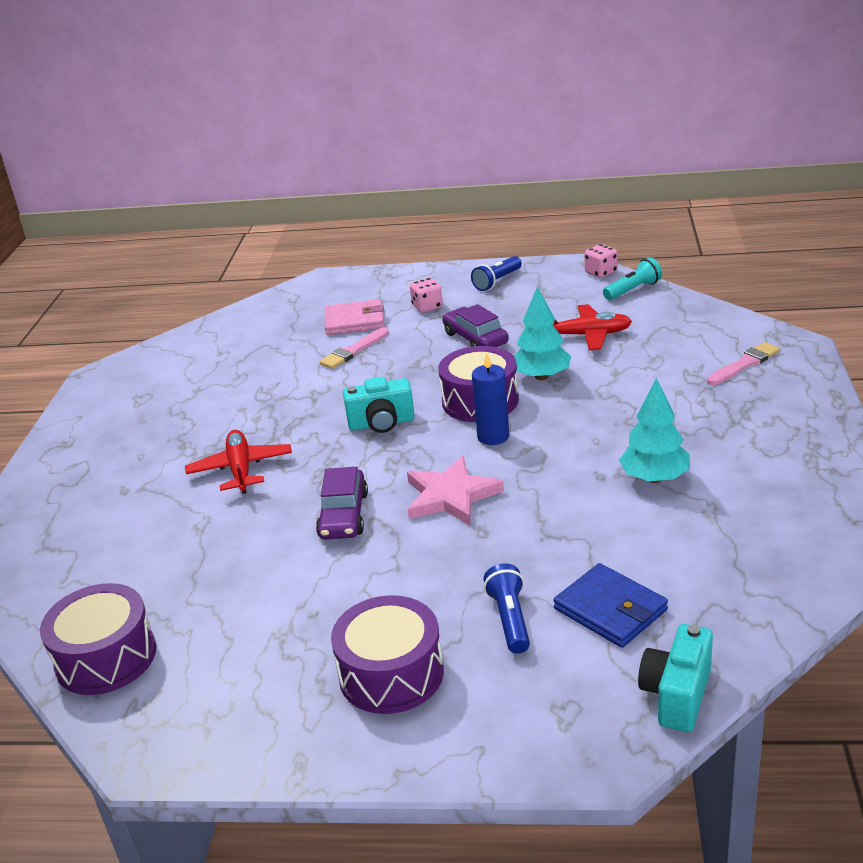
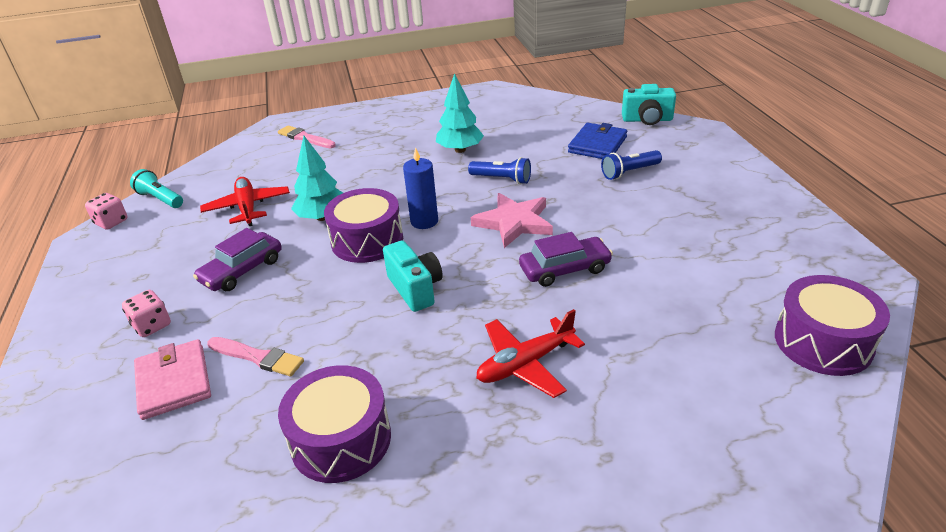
camera: 110 degrees left, 5 degrees up
purple drum [331,595,444,714] -> purple drum moved to [278,365,391,483]
blue flashlight [471,256,522,291] -> blue flashlight moved to [468,157,531,184]

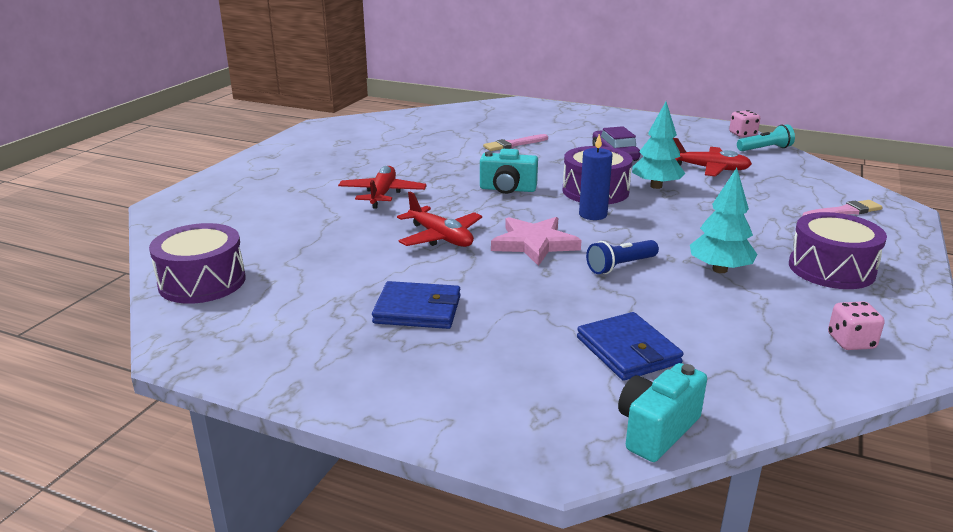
camera: 125 degrees right, 10 degrees down
pink dice [122,290,171,337] -> pink dice moved to [828,301,885,350]
pink wallet [134,339,211,420] -> none
purple drum [278,365,391,483] -> purple drum moved to [789,212,887,289]
purple car [519,232,613,287] -> red plane [397,192,482,247]
blue flashlight [601,150,662,180] -> none
none -> blue wallet [372,281,461,329]

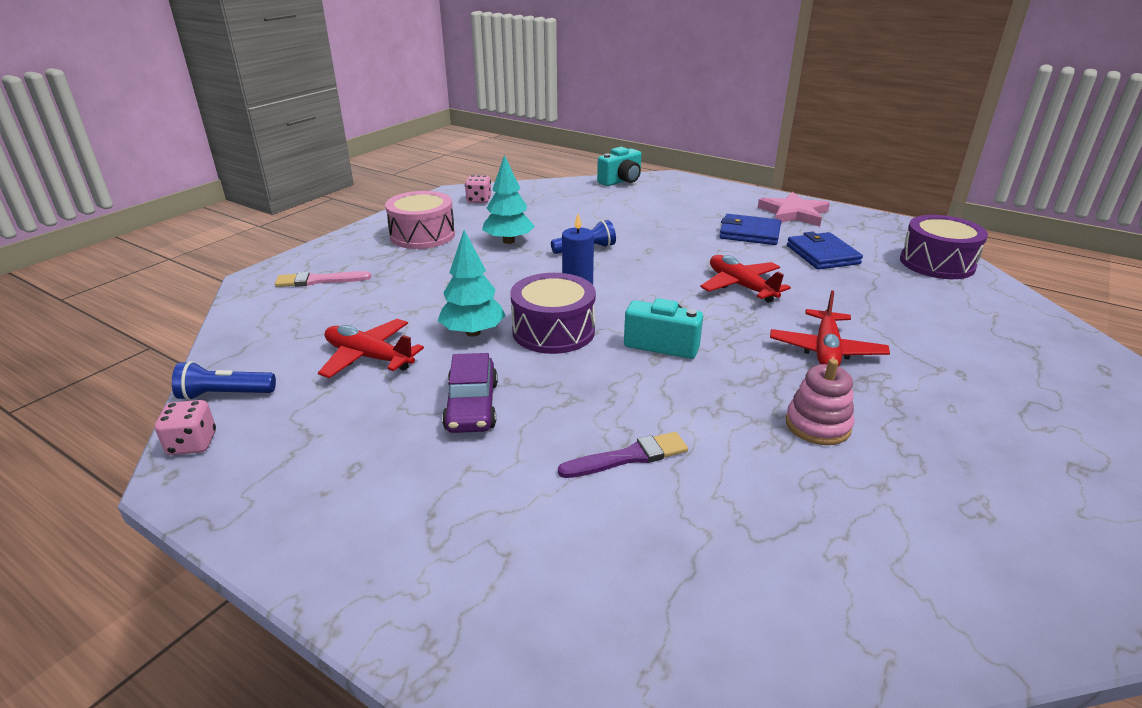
camera: 170 degrees left, 5 degrees up
pink brush [483,134,548,151] -> purple brush [558,432,688,478]
pink star [491,217,582,266] -> pink star moved to [758,192,830,226]
blue wallet [577,312,683,381] -> blue wallet moved to [787,232,863,270]
turquoise flashlight [737,124,795,151] -> blue flashlight [172,361,276,400]
purple drum [789,212,887,289] -> pink drum [385,191,455,249]
none -> pink stacking toy [786,359,854,445]

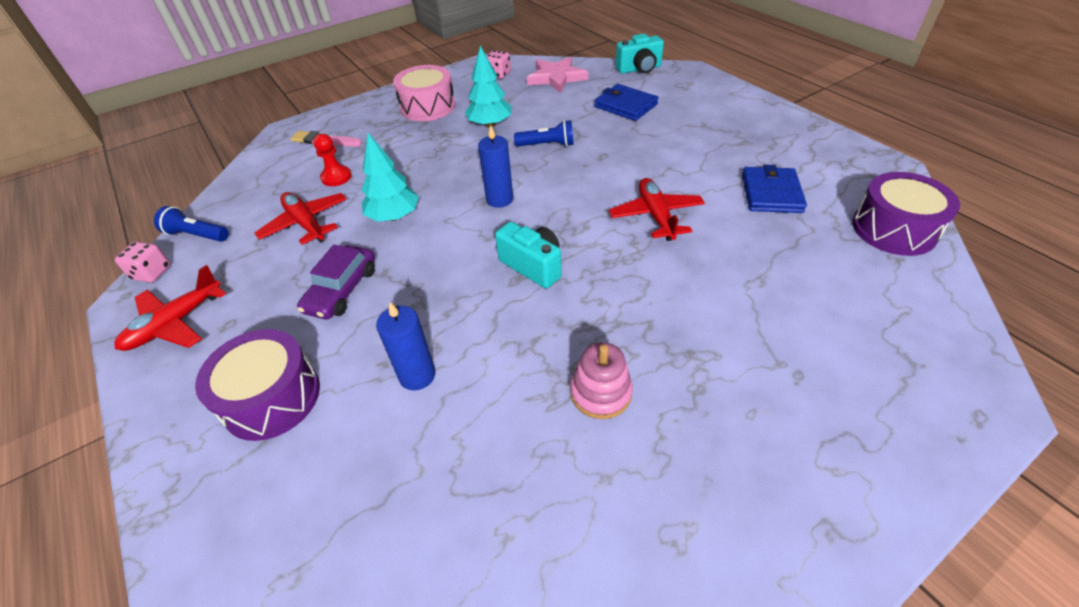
camera: 25 degrees right, 15 degrees up
purple drum [510,273,596,354] -> purple drum moved to [195,329,320,441]
purple brush [558,432,688,478] -> blue candle [376,302,436,391]
blue wallet [719,214,781,245] -> blue wallet moved to [594,84,659,121]
pink star [758,192,830,226] -> pink star moved to [527,57,588,93]
red plane [770,290,890,367] -> red plane moved to [114,265,226,351]
none -> red pawn [313,134,351,186]

